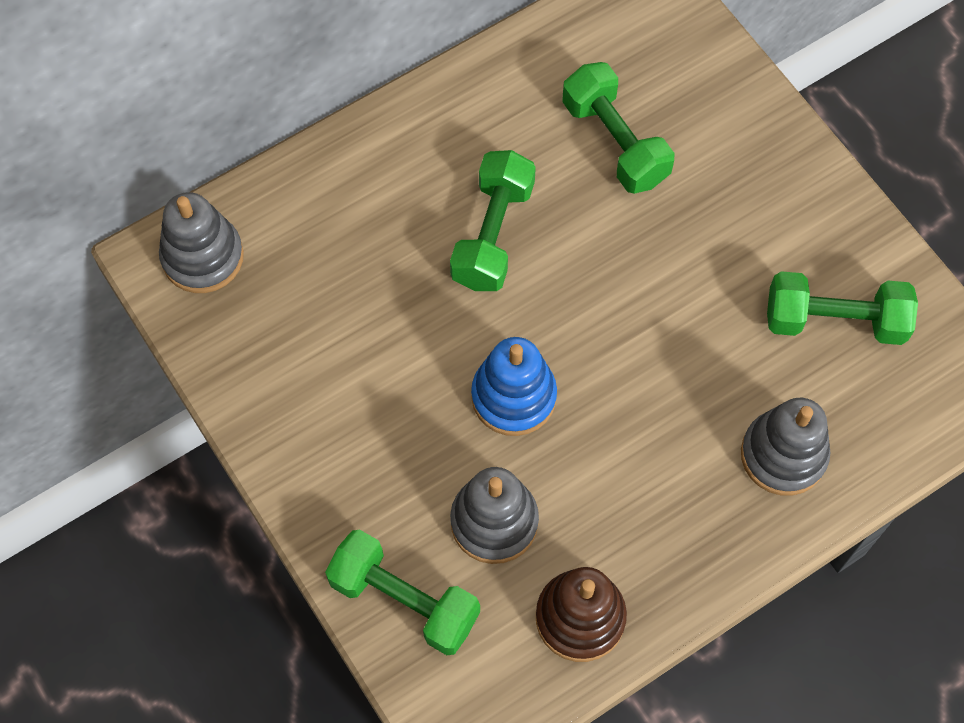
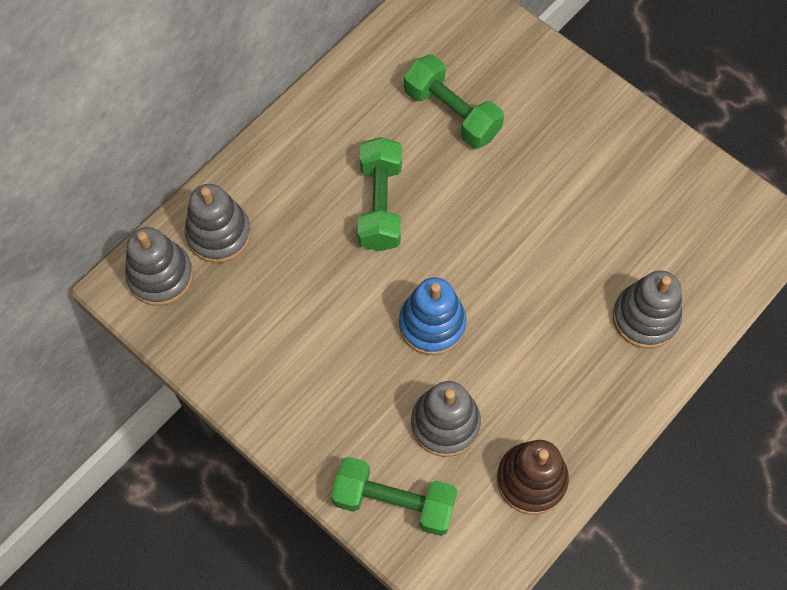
camera: 15 degrees left, 0 degrees up
green dumbbell [767,271,918,345] -> none
none -> grey stacking toy [185,184,251,263]

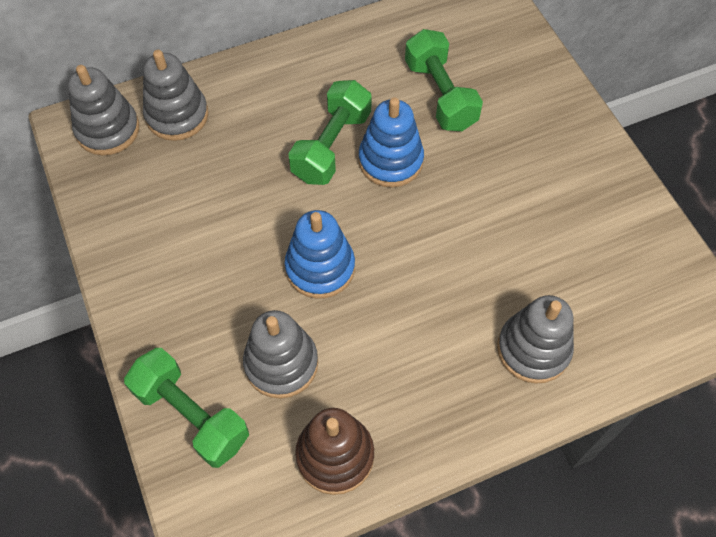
camera: 25 degrees right, 5 degrees down
none -> blue stacking toy [359,97,424,188]

